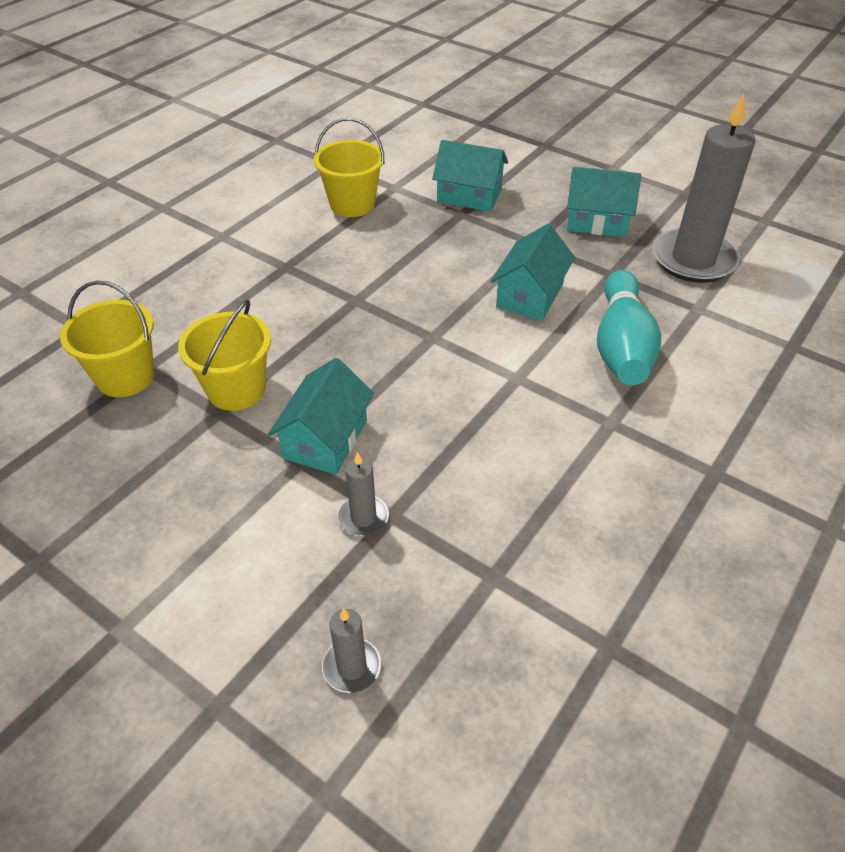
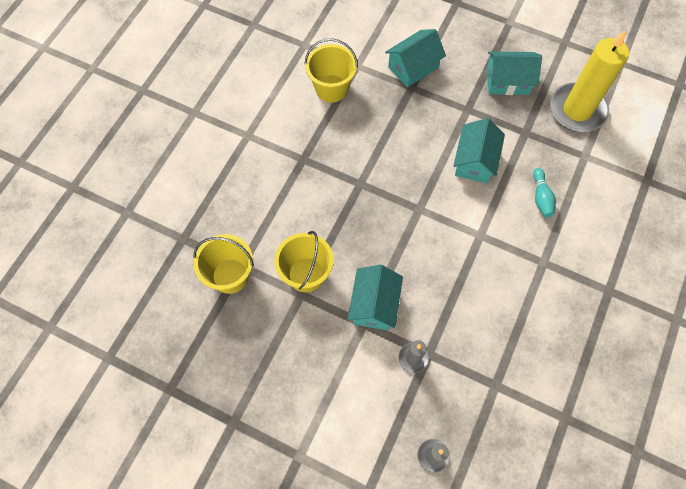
camera: 10 degrees left, 20 degrees up
turquoise house [432,140,508,212] -> turquoise house turned 45 degrees counterclockwise [385,29,446,87]
turquoise bowling pin [597,270,661,385] -> turquoise bowling pin [533,168,556,218], size x0.50
grey candle [652,94,756,283] -> yellow candle [550,31,629,132]

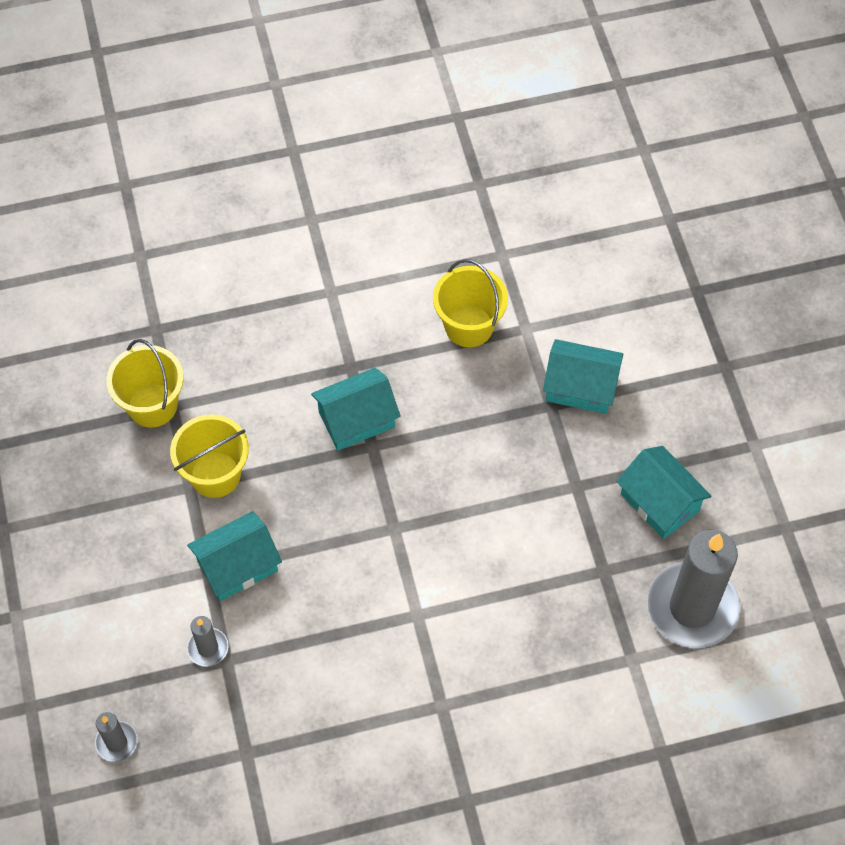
camera: 50 degrees right, 5 degrees down
turquoise house [453,118,505,183] -> turquoise house moved to [311,368,401,451]
turquoise bowling pin [533,168,556,218] -> none
yellow candle [550,31,629,132] -> grey candle [647,530,740,648]

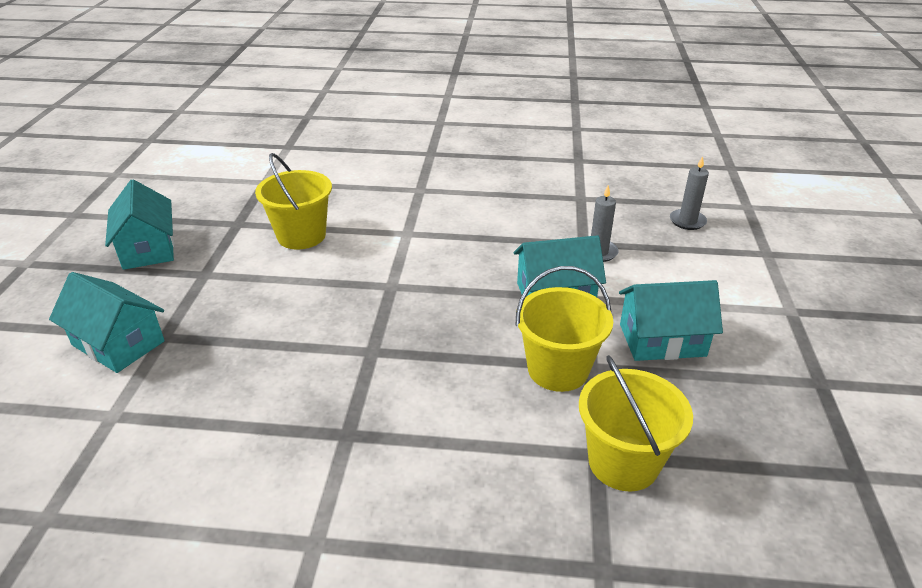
camera: 160 degrees left, 25 degrees down
turquoise house [311,368,401,451] -> turquoise house moved to [619,280,723,361]
yellow bucket [433,259,508,347] -> yellow bucket moved to [255,153,332,249]
grey candle [647,530,740,648] -> none

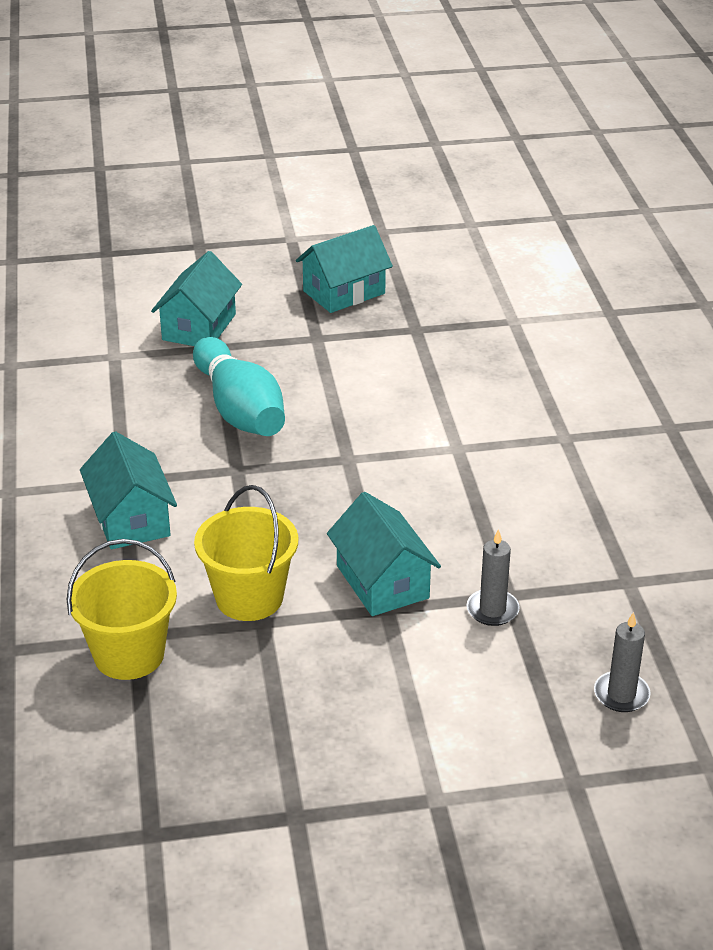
camera: 75 degrees right, 0 degrees up
yellow bucket [255,153,332,249] -> none
turquoise house [619,280,723,361] -> turquoise house moved to [80,431,177,549]
none -> turquoise bowling pin [193,337,285,436]

